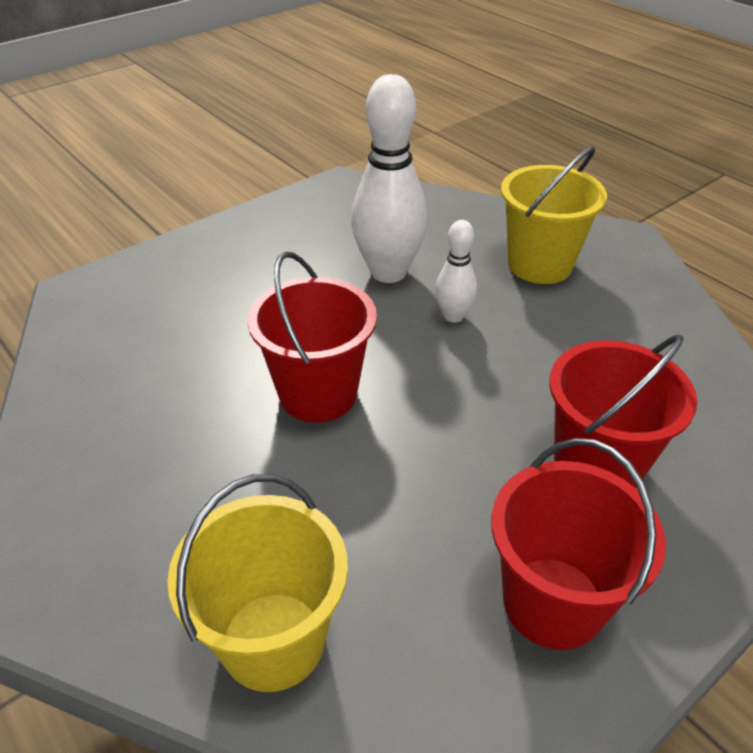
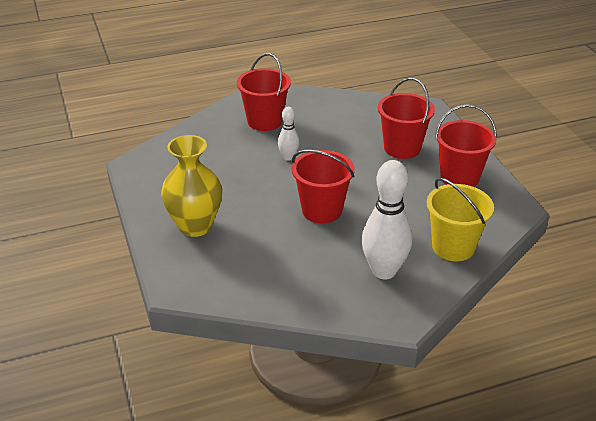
camera: 70 degrees left, 5 degrees down
white bowling pin [351,74,428,283] -> white bowling pin moved to [362,160,412,280]
yellow bucket [501,146,607,284] -> red bucket [237,53,291,131]
none -> yellow vase [161,135,222,237]

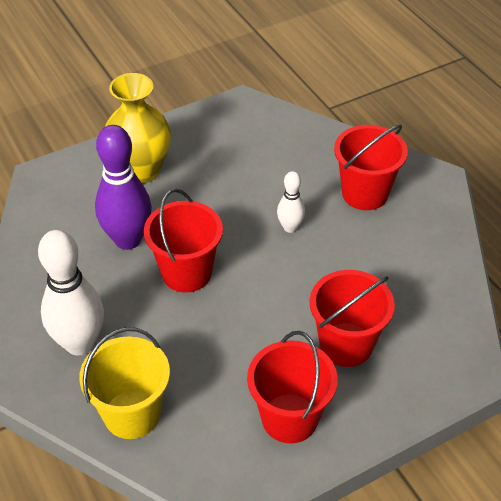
camera: 80 degrees right, 10 degrees up
none -> purple bowling pin [95,125,152,250]

